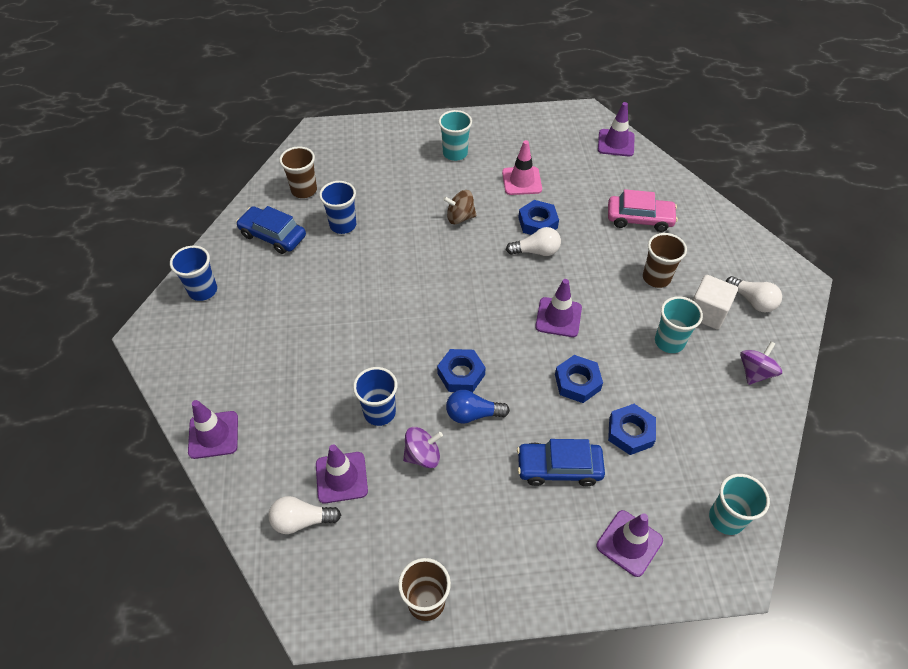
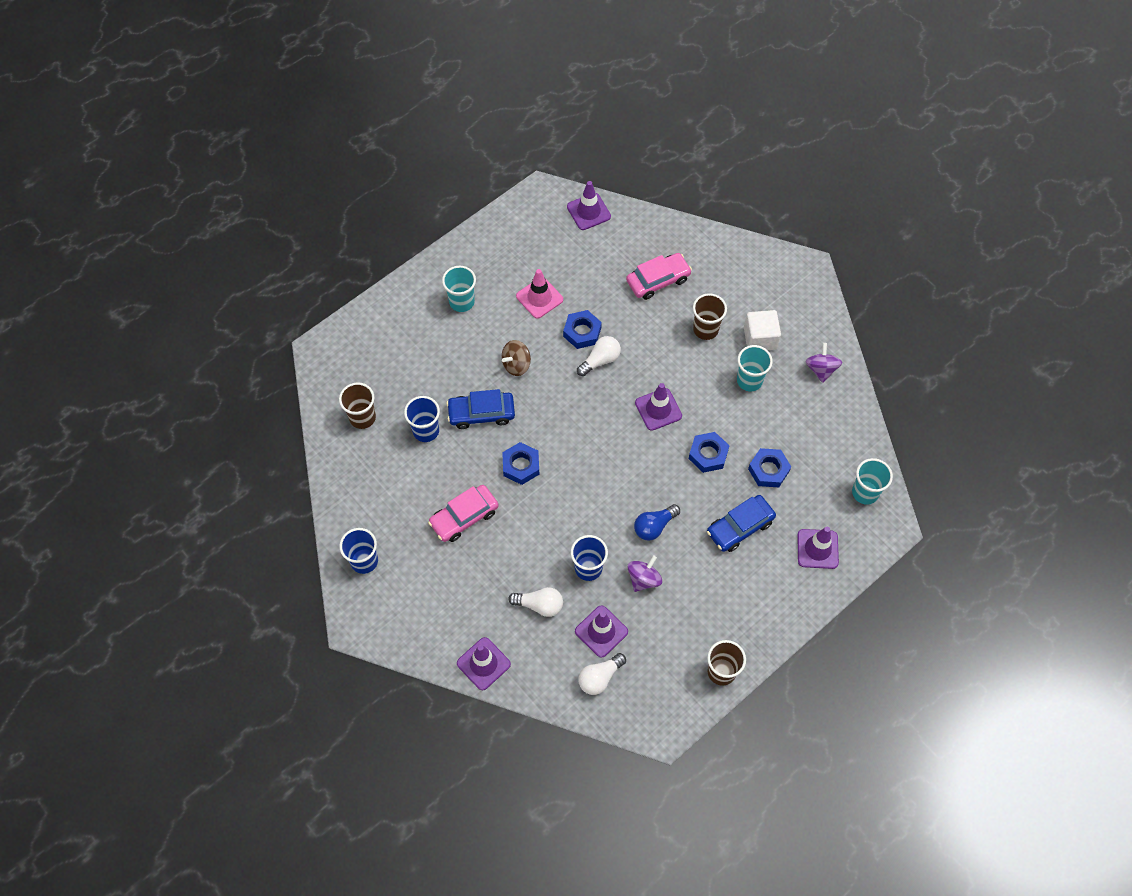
camera: 35 degrees left, 10 degrees up
blue car [236,206,306,254] -> blue car moved to [446,389,515,429]
blue nut [437,349,486,393] -> blue nut moved to [502,442,540,485]
white light bulb [725,276,782,312] -> white light bulb moved to [508,587,563,617]
none -> pink car [428,485,499,542]

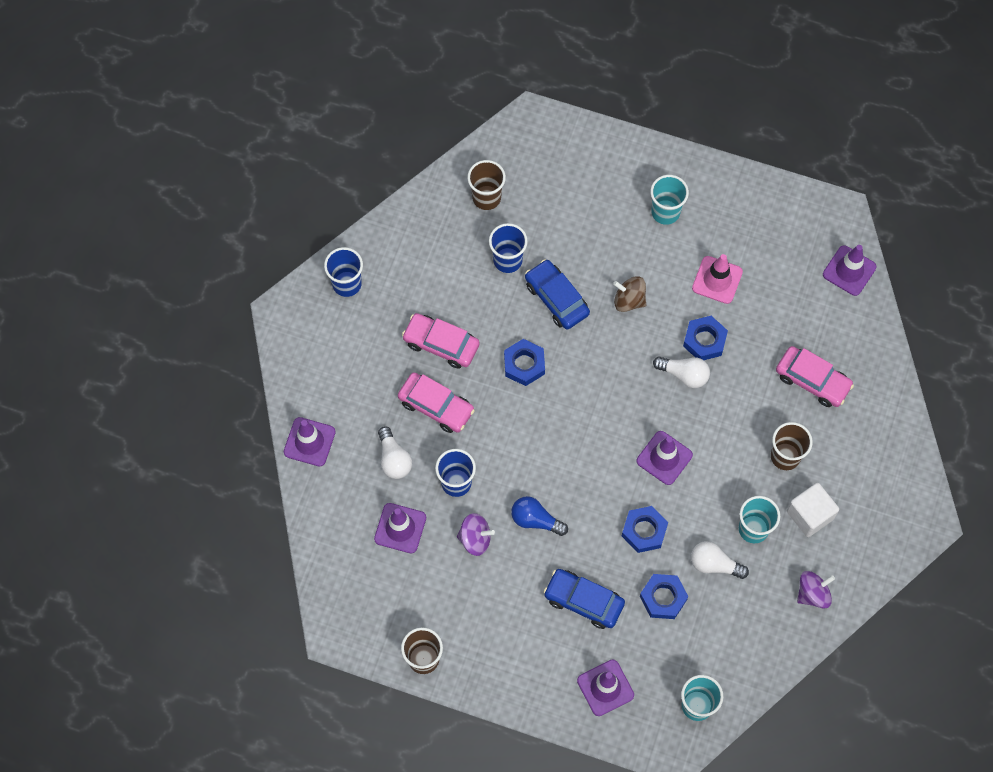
camera: 60 degrees right, 5 degrees up
white light bulb [578,653,626,695] -> white light bulb moved to [691,541,749,579]
none -> pink car [398,372,475,433]

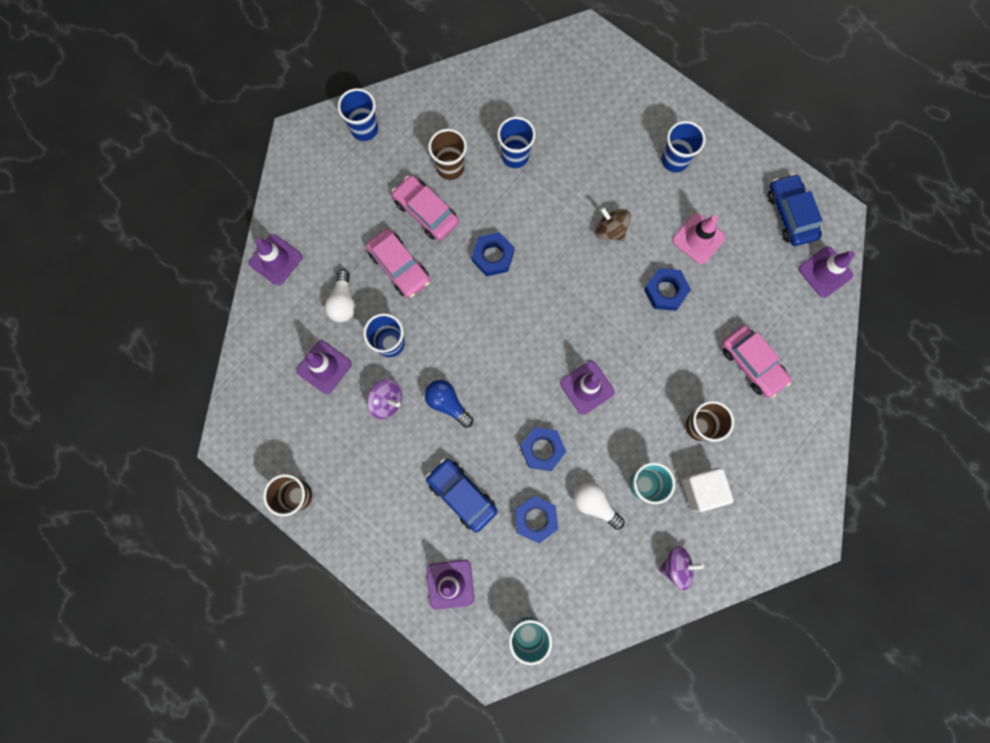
camera: 20 degrees right, 10 degrees up
brown cup [467,160,506,210] -> brown cup moved to [428,129,467,180]
blue car [525,259,590,330] -> blue car moved to [768,174,822,246]
turquoise cup [650,175,689,225] -> blue cup [662,121,705,173]
white light bulb [653,356,710,388] -> none

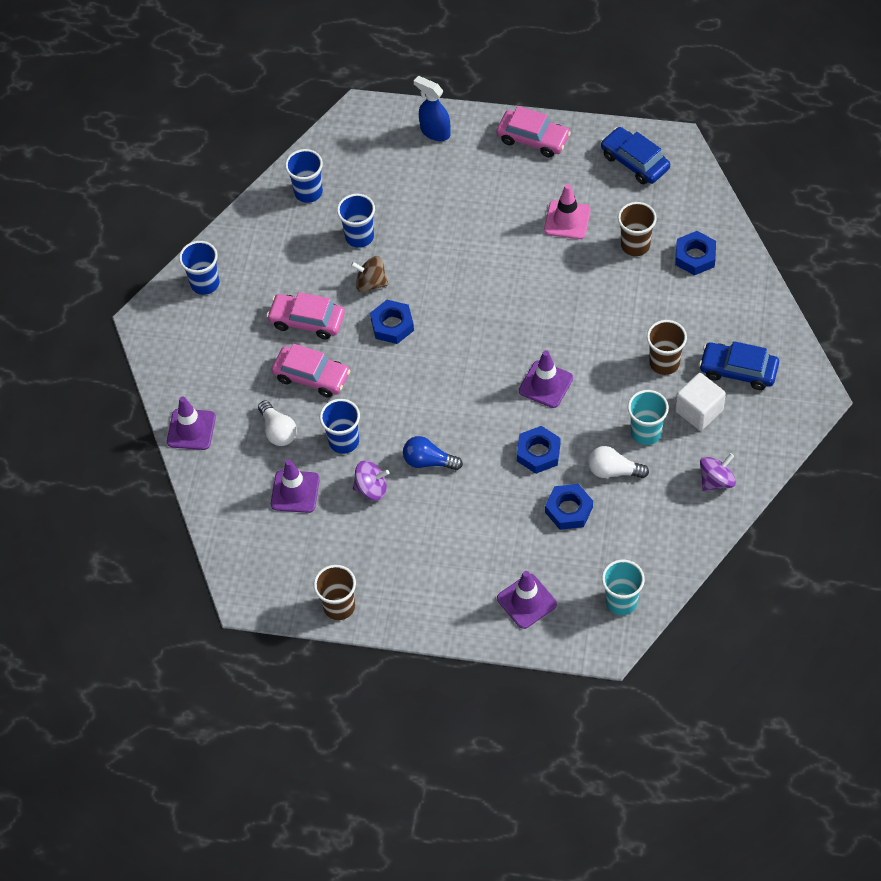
camera: 25 degrees left, 20 degrees down
blue car [426,459,498,532] -> blue car moved to [699,341,779,390]
brown cup [428,129,467,180] -> brown cup moved to [618,202,657,256]
brown spinning top [595,207,631,241] -> brown spinning top moved to [351,256,388,292]
blue nut [644,268,691,311] -> blue nut moved to [675,231,716,275]
blue cup [662,121,705,173] -> blue cup moved to [285,149,323,203]
pink car [722,325,791,398] -> pink car moved to [497,106,571,157]
purple traffic cone [799,246,855,298] -> none
none -> blue spray bottle [414,76,450,141]

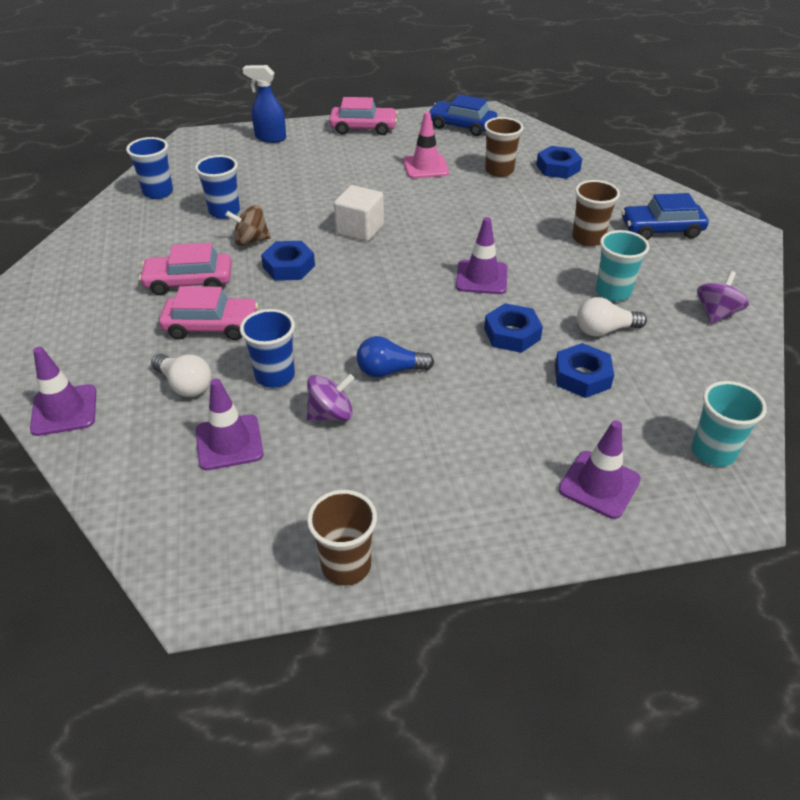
camera: 25 degrees left, 15 degrees down
blue cup [179,241,219,295] -> none
white cube [675,373,726,431] -> white cube moved to [334,185,384,241]

